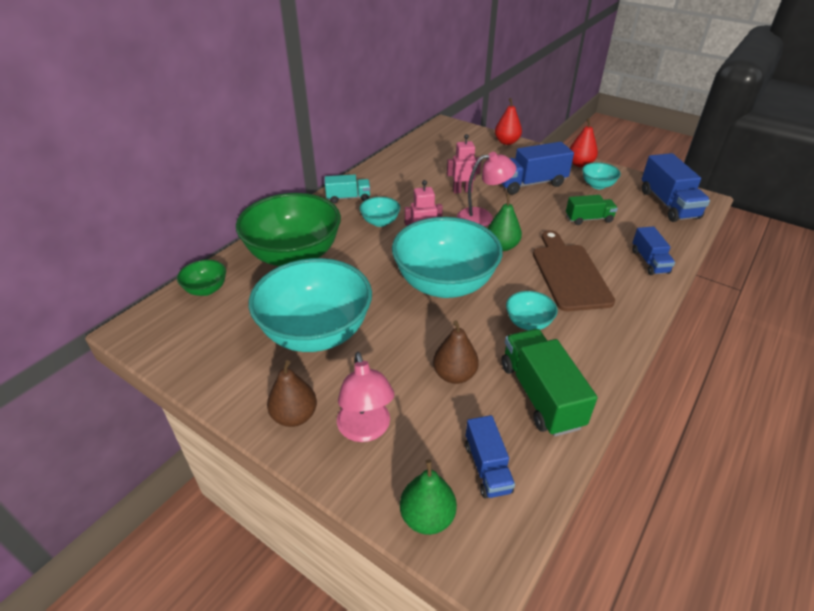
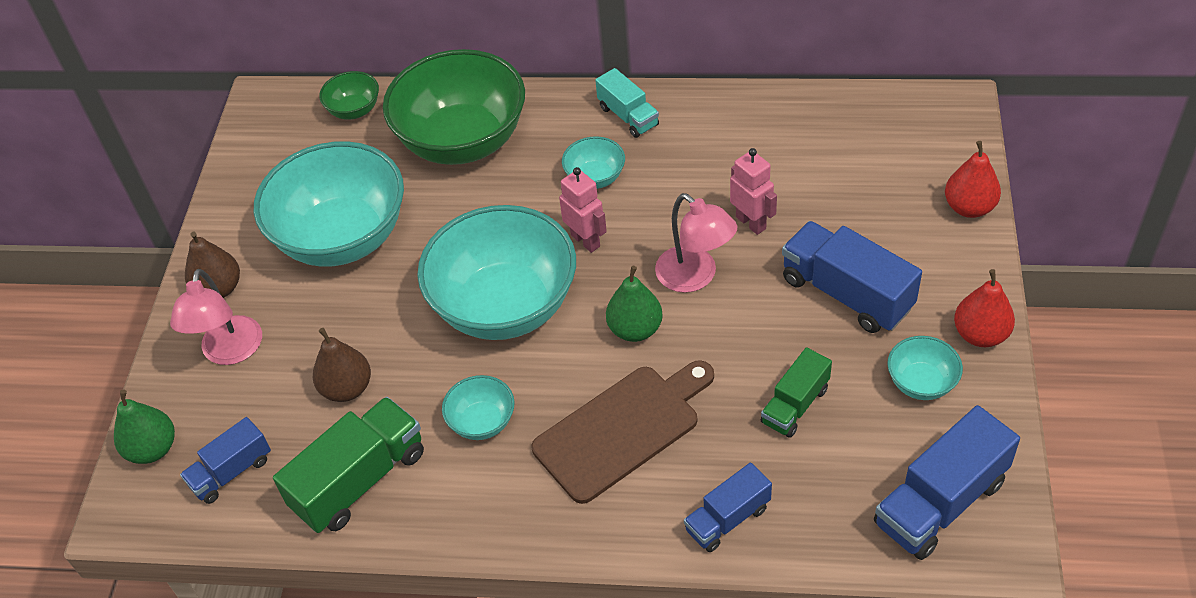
camera: 65 degrees right, 10 degrees up
pink lamp [337,352,395,442] -> pink lamp turned 45 degrees counterclockwise [170,269,262,365]
green truck [566,195,618,225] -> green truck turned 75 degrees clockwise [761,347,832,438]

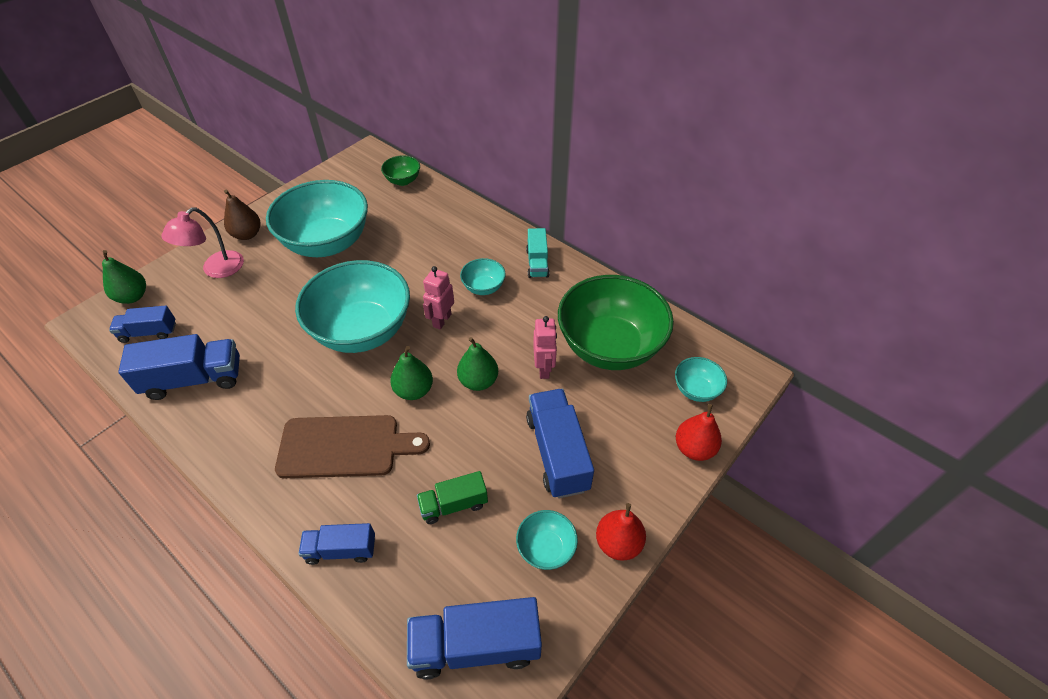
camera: 30 degrees right, 0 degrees up
green truck [273,397,424,533] -> blue truck [118,334,240,400]
brown pear [313,328,371,402] -> none
green bowl [383,49,525,165] -> green bowl moved to [558,275,674,370]
turquoise bowl [442,375,514,440] -> turquoise bowl moved to [675,357,727,402]
pink robot [559,167,607,253] -> pink robot turned 150 degrees counterclockwise [423,266,454,330]
pink lamp [655,193,737,293] -> green pear [457,337,498,391]

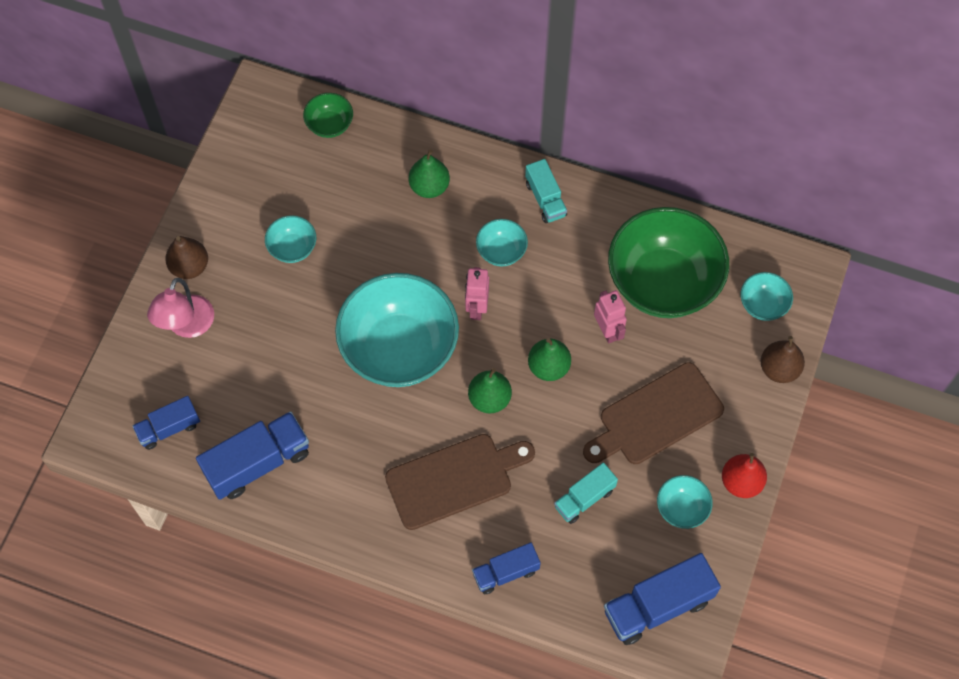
camera: 20 degrees left, 15 degrees up
green pear [102,250,146,304] -> green pear moved to [409,149,450,198]
turquoise bowl [266,180,368,257] -> turquoise bowl [265,215,316,263], size x0.44
green truck [417,471,488,524] -> turquoise truck [554,463,618,524]
blue truck [526,389,594,498] -> brown cutting board [583,362,724,464]
red pear [676,404,722,461] -> brown pear [761,336,805,383]

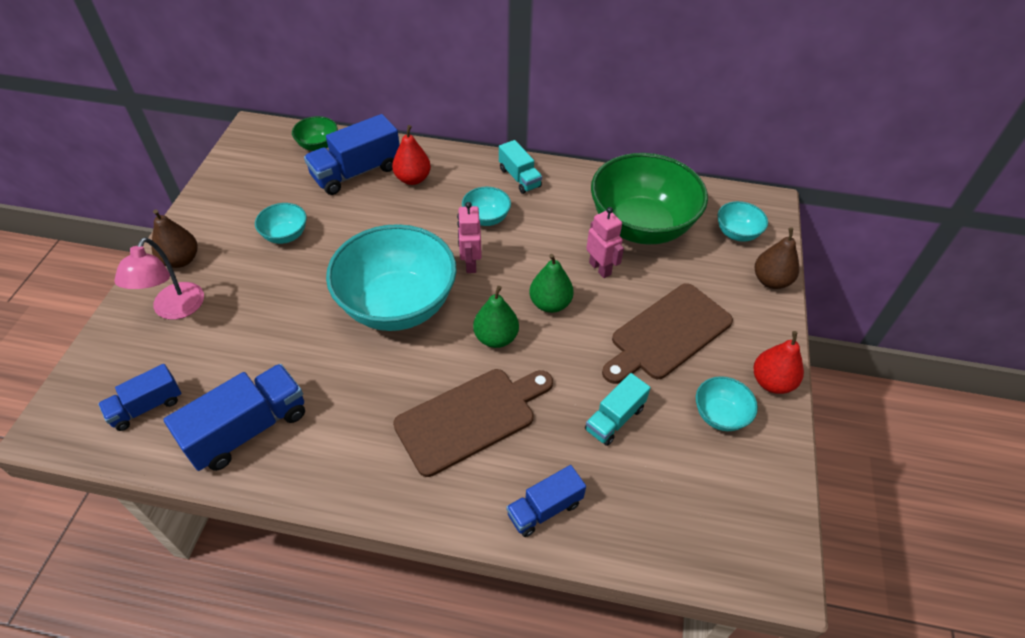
camera: 10 degrees left, 15 degrees down
green pear [409,149,450,198] -> red pear [392,125,431,185]
blue truck [604,553,721,645] -> blue truck moved to [304,114,400,195]

